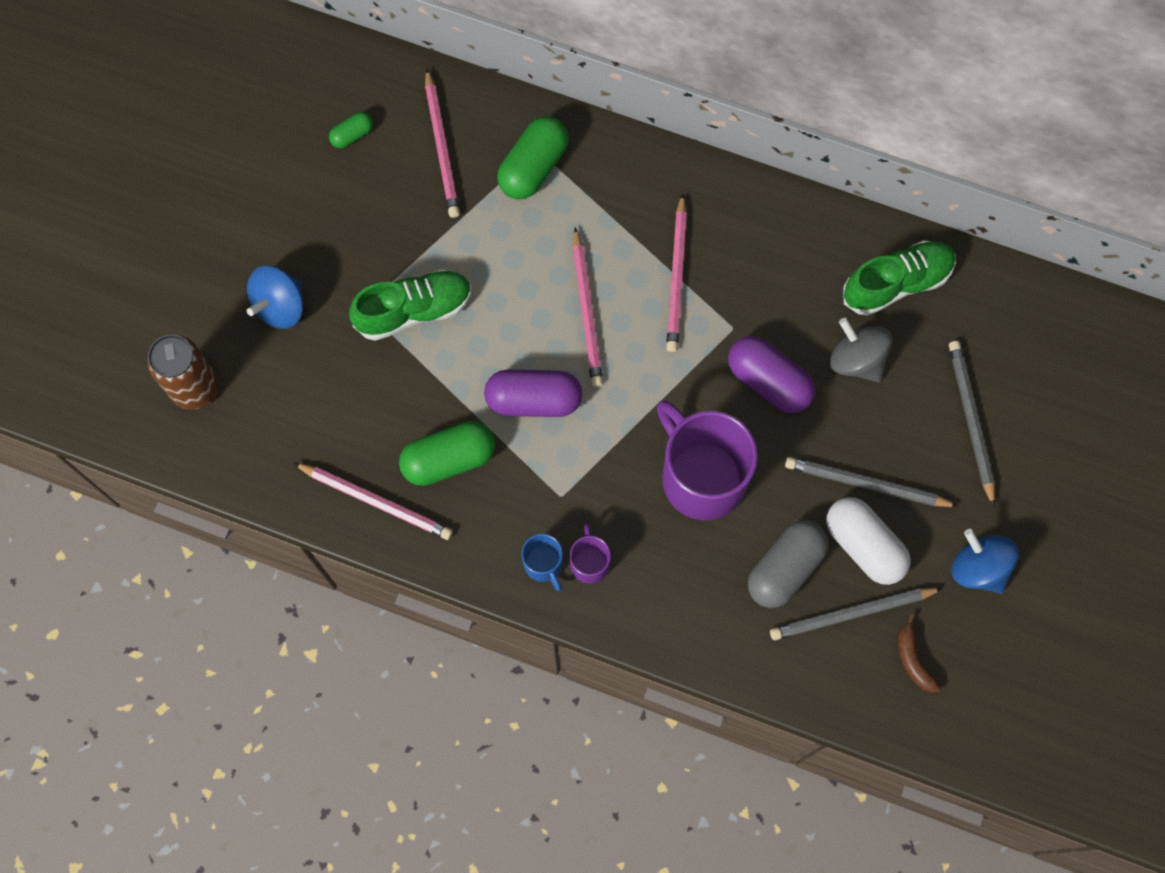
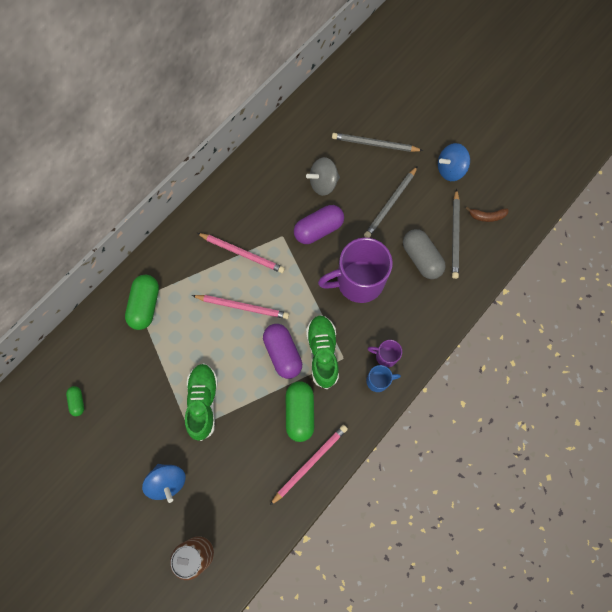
camera: 70 degrees left, 0 degrees up
pink pencil [425,69,460,218] -> none
purple capsule [484,370,582,417] -> purple capsule turned 45 degrees counterclockwise [263,324,302,379]
green capsule [497,116,569,199] -> green capsule turned 45 degrees clockwise [125,275,159,330]
white capsule [826,497,911,585] -> none
green shoe [843,240,956,316] -> green shoe moved to [306,315,339,389]

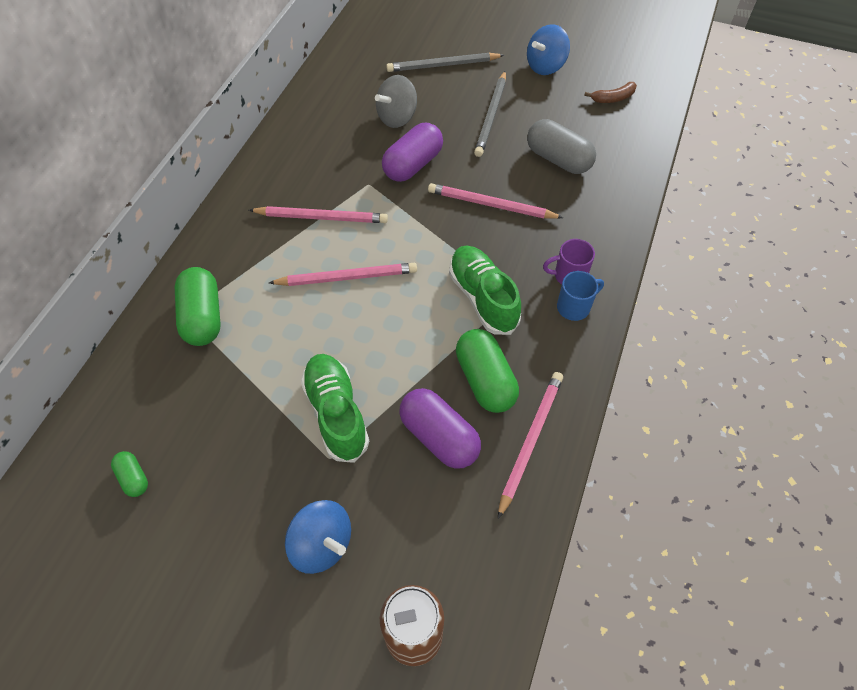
camera: 20 degrees left, 15 degrees down
purple capsule [263,324,302,379] -> purple capsule moved to [399,388,481,469]
purple mug [318,238,393,303] -> pink pencil [428,183,563,219]
grey pencil [452,189,460,279] -> none

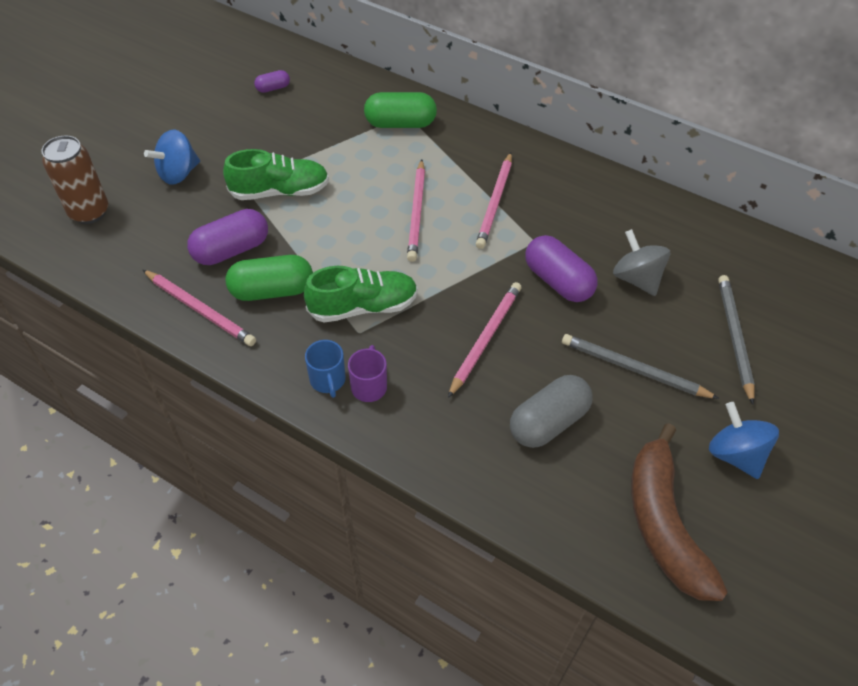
camera: 100 degrees right, 5 degrees down
green capsule [111,451,148,497] -> purple capsule [254,70,290,93]
brown banana [584,82,637,103] -> brown banana [631,423,728,601], size x2.29

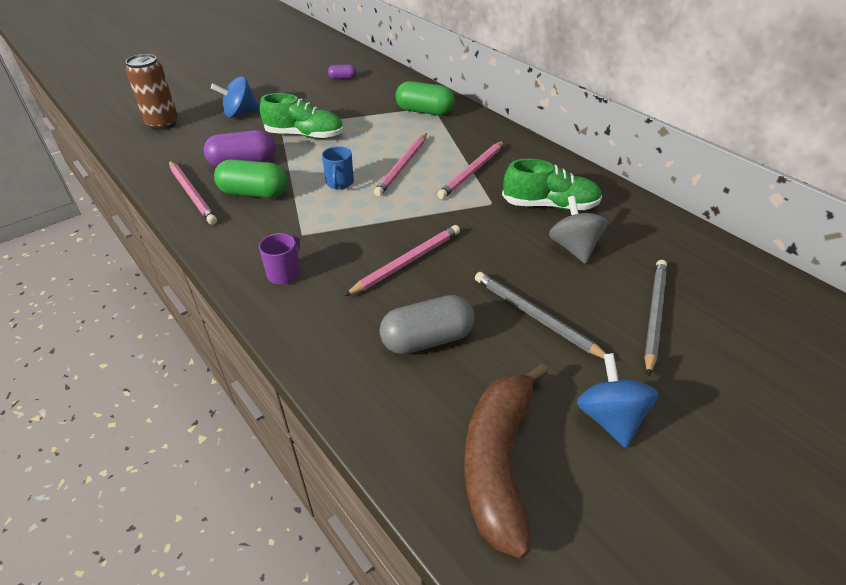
camera: 20 degrees right, 10 degrees down
green shoe [304,266,418,323] -> green shoe moved to [502,159,602,210]
blue mug [305,340,346,398] -> blue mug moved to [322,146,354,189]
purple capsule [525,235,598,302] -> none

